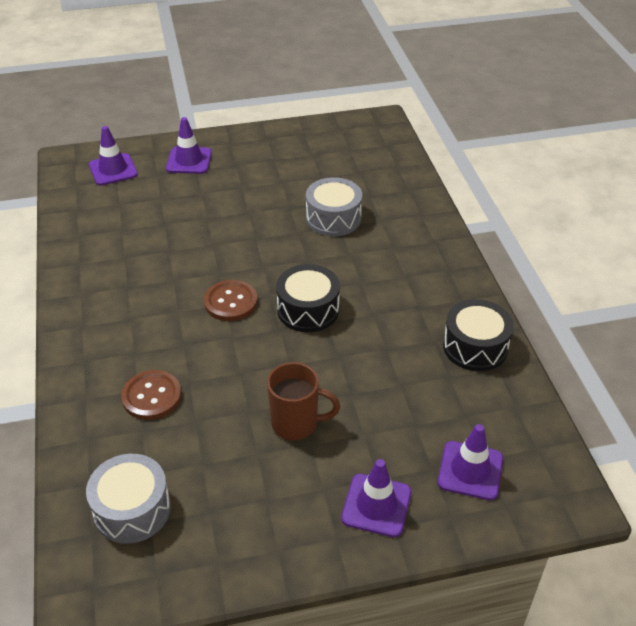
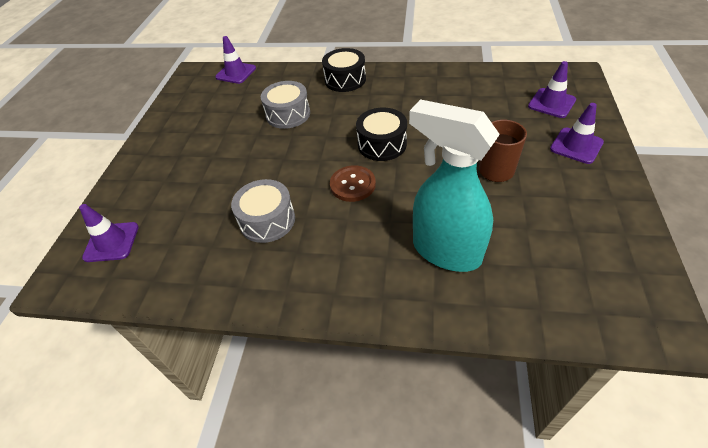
camera: 65 degrees left, 5 degrees up
grey drum [86,454,171,544] -> grey drum moved to [231,179,295,243]
brown button [121,370,182,420] -> turquoise spray bottle [409,99,500,272]
purple traffic cone [166,117,212,174] -> purple traffic cone moved to [215,36,256,84]
black drum [443,299,514,371] -> black drum moved to [322,48,366,92]

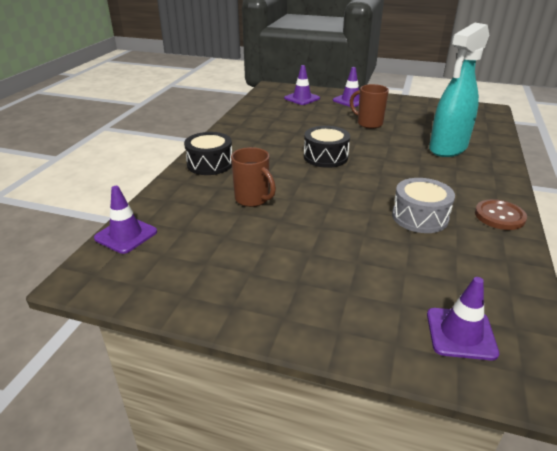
camera: 85 degrees left, 15 degrees down
grey drum [261,81,310,129] -> brown mug [231,147,276,207]
brown button [330,165,376,202] -> brown button moved to [475,199,527,230]

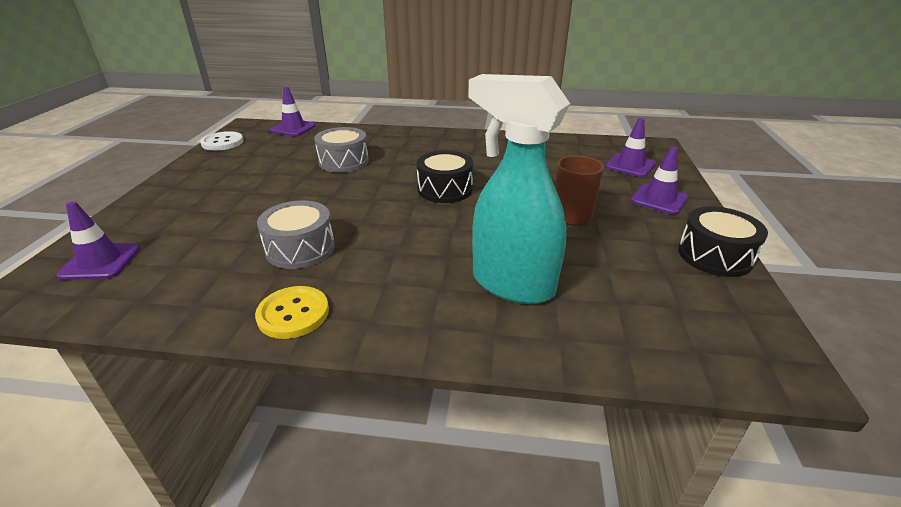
camera: 80 degrees right, 0 degrees up
black drum [184,132,232,175] -> black drum moved to [678,207,768,277]
brown mug [231,147,276,207] -> grey drum [314,127,369,173]
brown button [475,199,527,230] -> yellow button [255,286,329,339]
none -> white button [200,131,244,151]

